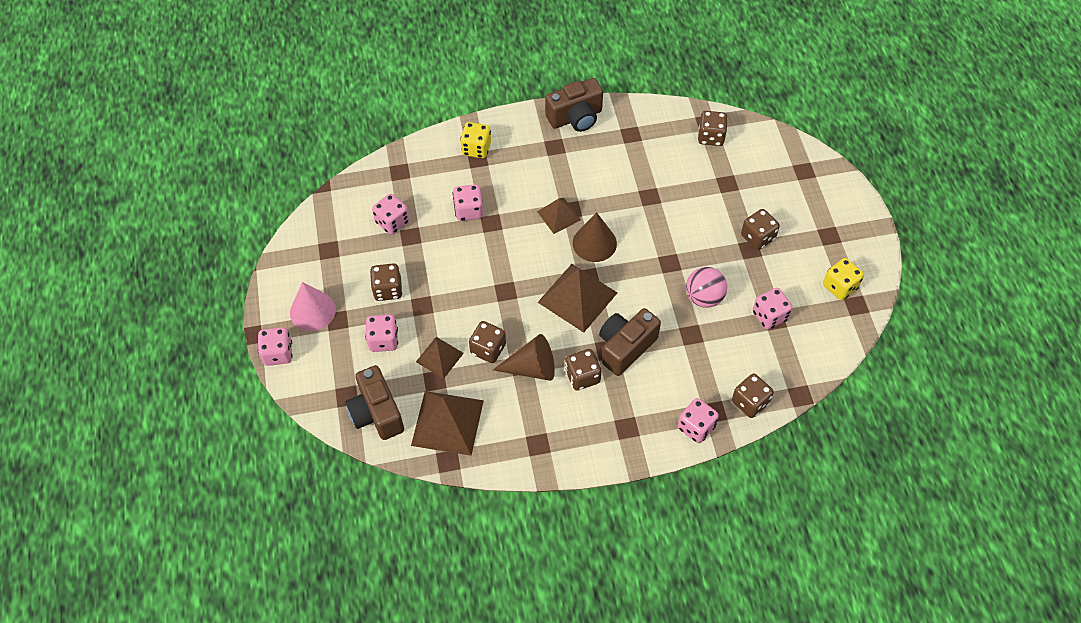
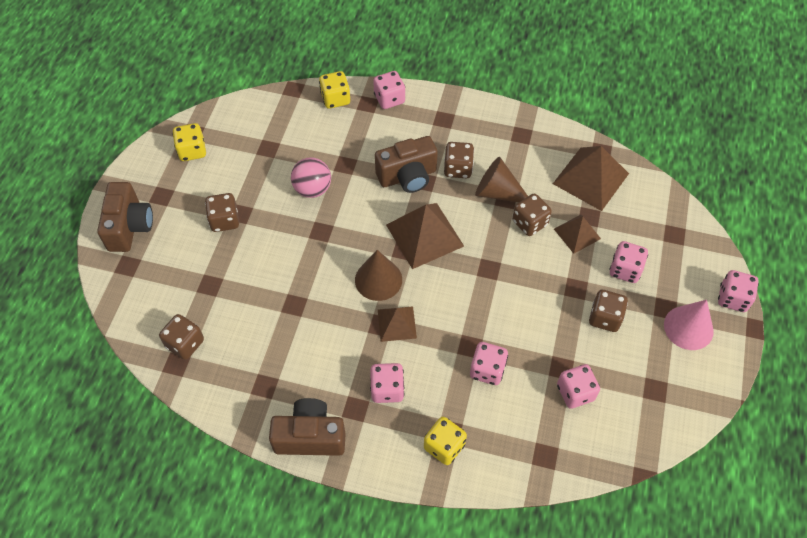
camera: 155 degrees left, 0 degrees up
brown camera [345,365,404,440] -> brown camera moved to [97,182,153,252]
brown dice [732,374,774,418] -> yellow dice [319,71,350,109]
pink dice [753,288,793,330] -> pink dice moved to [370,363,404,403]

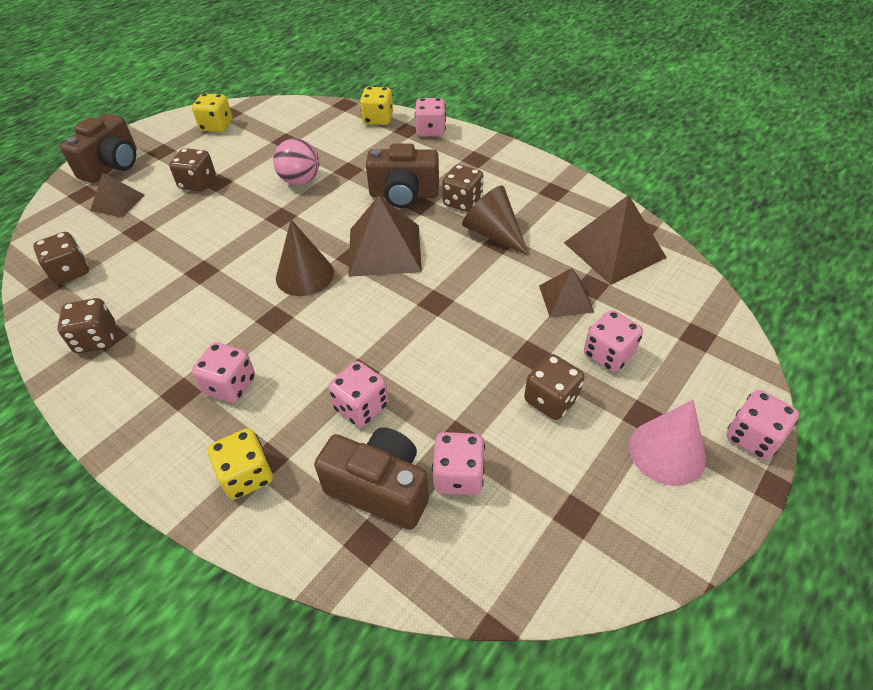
camera: 25 degrees right, 10 degrees down
brown camera [269,398,346,456] -> brown camera moved to [314,427,429,530]
brown pyramid [378,306,417,342] -> brown pyramid moved to [90,173,144,217]
brown dice [512,194,552,236] -> brown dice moved to [57,298,116,353]

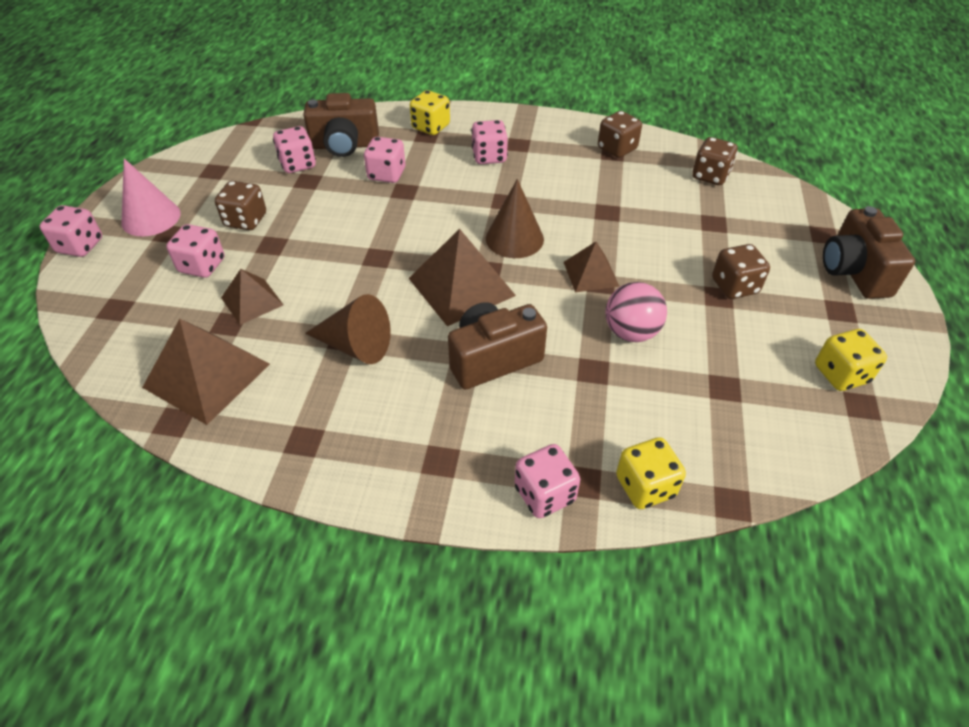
camera: 150 degrees right, 0 degrees up
brown pyramid [90,173,144,217] -> brown pyramid moved to [564,242,620,292]
brown dice [442,164,484,212] -> none

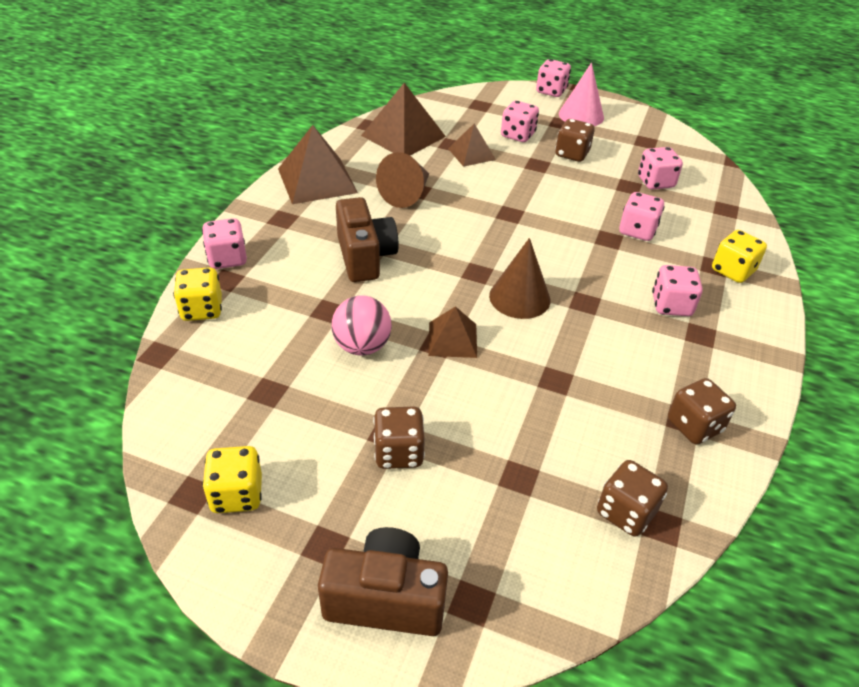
camera: 100 degrees right, 5 degrees down
brown camera [303,93,379,157] -> none
brown pyramid [409,229,516,326] -> brown pyramid moved to [278,125,358,204]

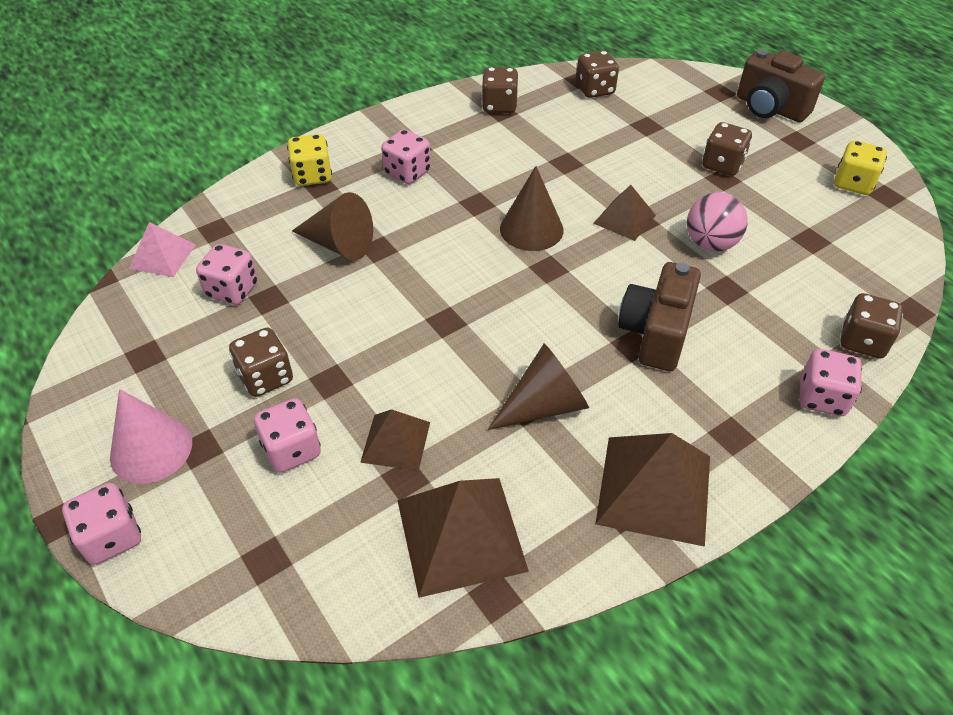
camera: 145 degrees left, 5 degrees up
yellow dice [173,267,222,321] -> brown dice [840,293,903,359]
pink dice [619,192,665,241] -> brown cone [292,192,373,260]
none -> pink pyramid [129,222,195,277]

